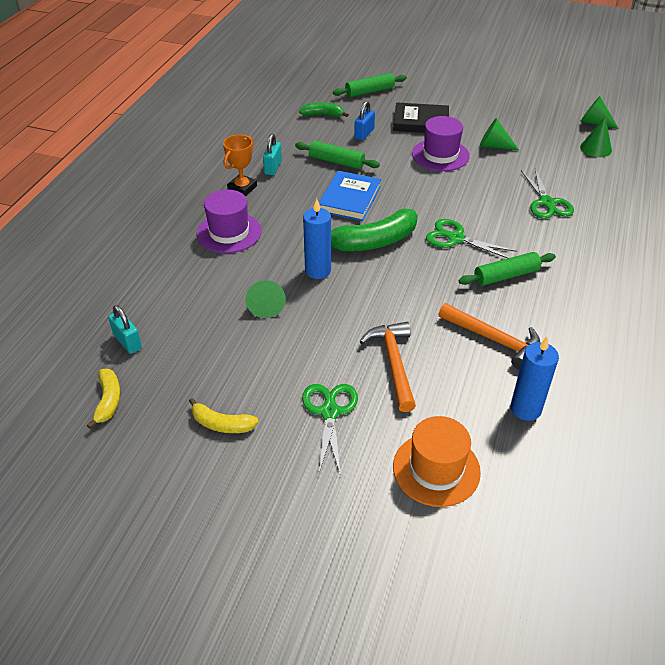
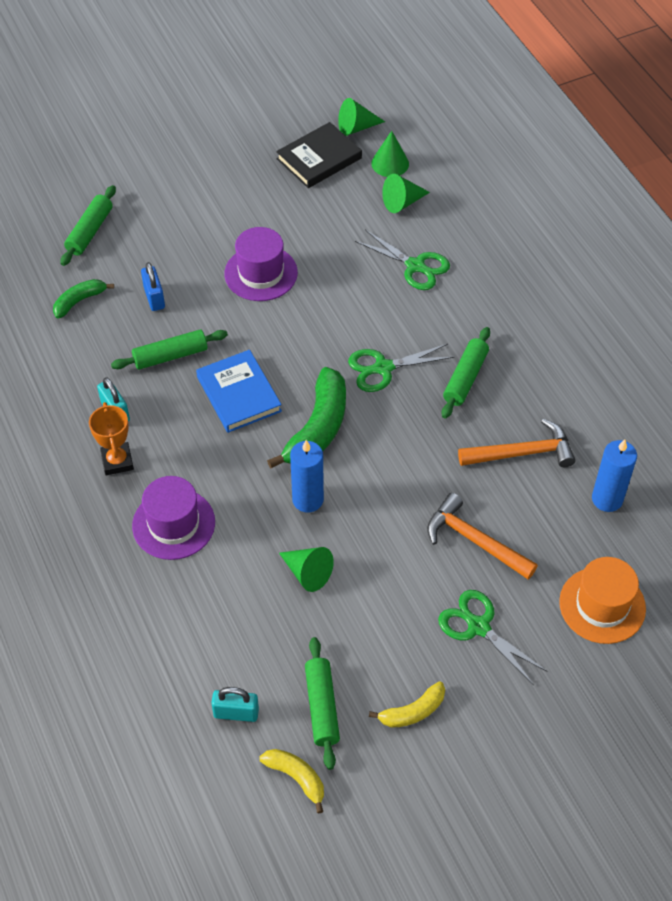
camera: 45 degrees left, 10 degrees up
black book [393,102,449,133] -> black book moved to [276,122,362,188]
green cone [480,118,519,150] -> green cone moved to [382,174,430,213]
none -> green rolling pin [305,637,340,770]

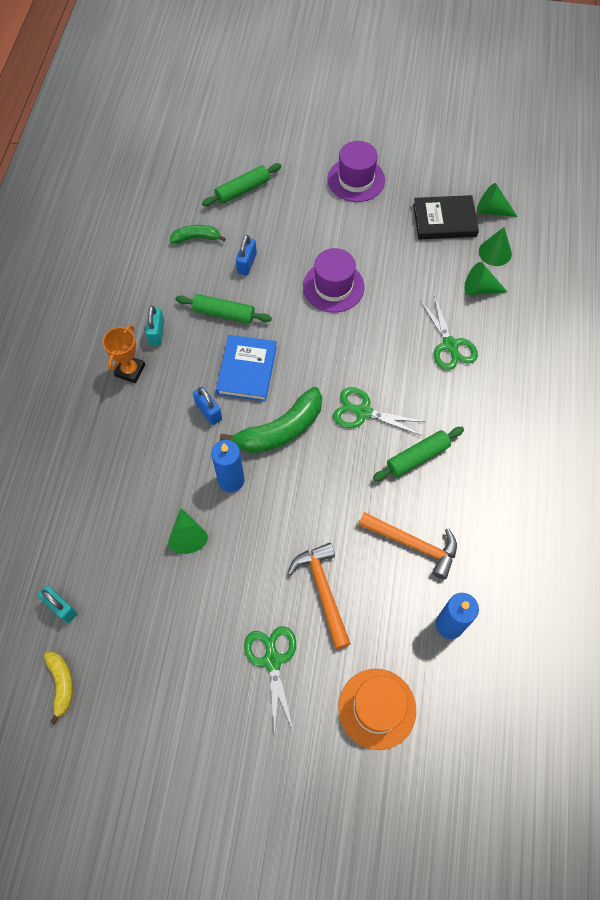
camera: 35 degrees right, 10 degrees up
purple hat [132,476,215,560] -> purple hat moved to [327,141,385,202]
green rolling pin [305,637,340,770] -> none
yellow banana [369,681,445,728] -> none
none -> blue padlock [193,387,222,425]

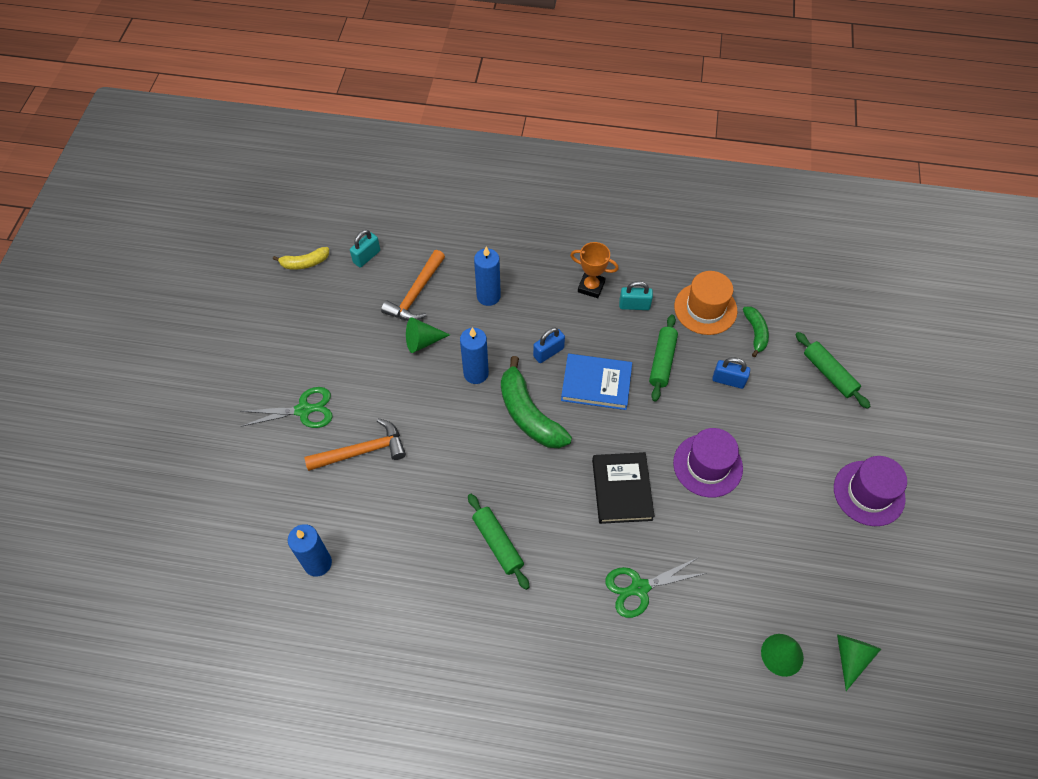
camera: 90 degrees right, 5 degrees down
green scissors [333,387,425,436] -> none
orange hat [338,669,416,750] -> orange hat moved to [674,271,737,335]
orange hammer [358,512,457,580] -> orange hammer moved to [381,250,445,321]
black book [413,195,479,240] -> black book moved to [592,452,655,524]
green cone [464,262,507,295] -> none
none -> blue candle [474,246,501,306]

